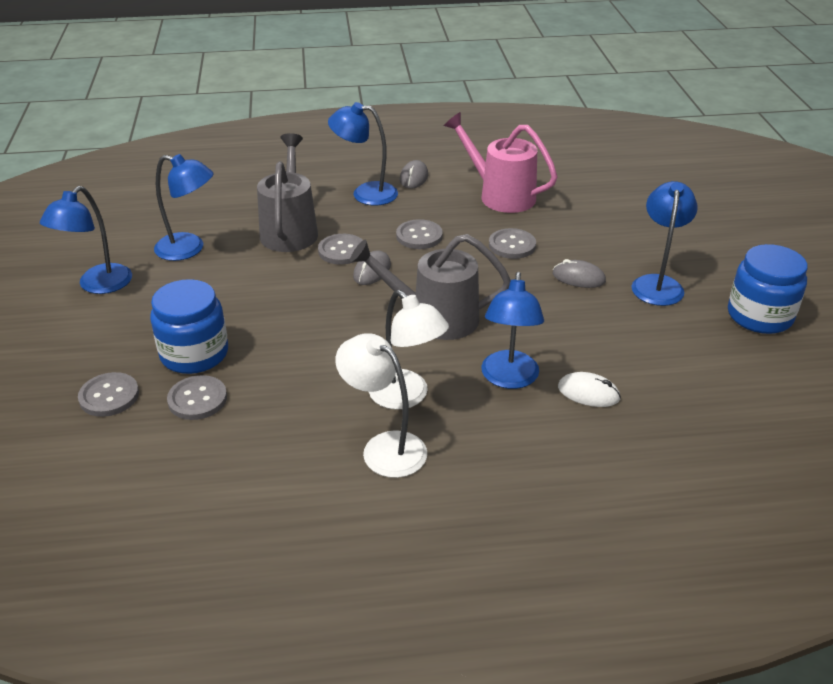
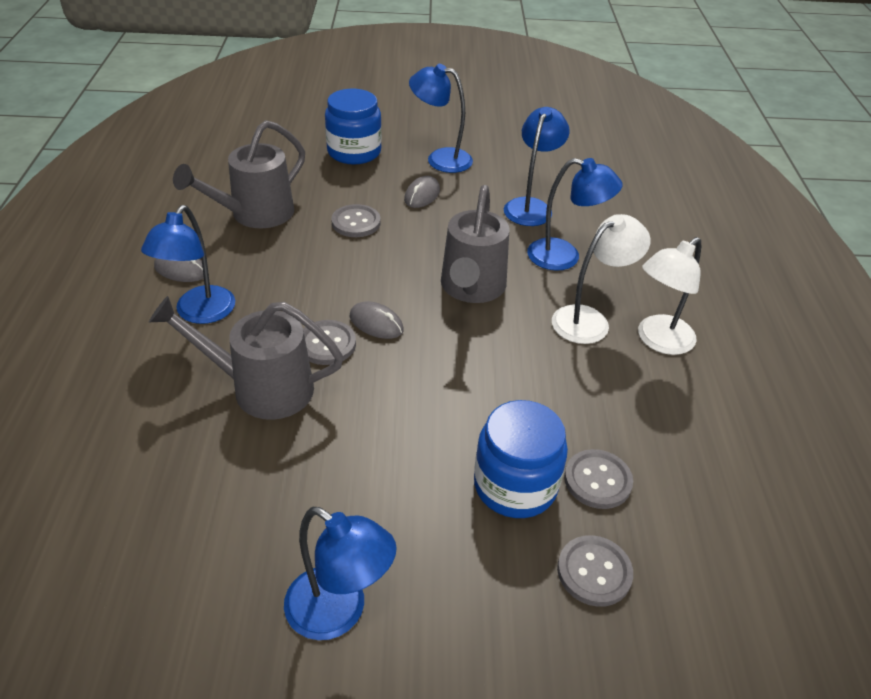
camera: 85 degrees left, 5 degrees up
blue lamp [154,154,213,261] -> blue lamp moved to [504,107,570,226]
grey button [396,219,443,249] -> none
pink watering can [444,112,558,213] -> grey watering can [173,120,305,228]
white mouse [558,372,621,407] -> none
blue jar [728,244,808,334] -> blue jar moved to [325,89,382,165]

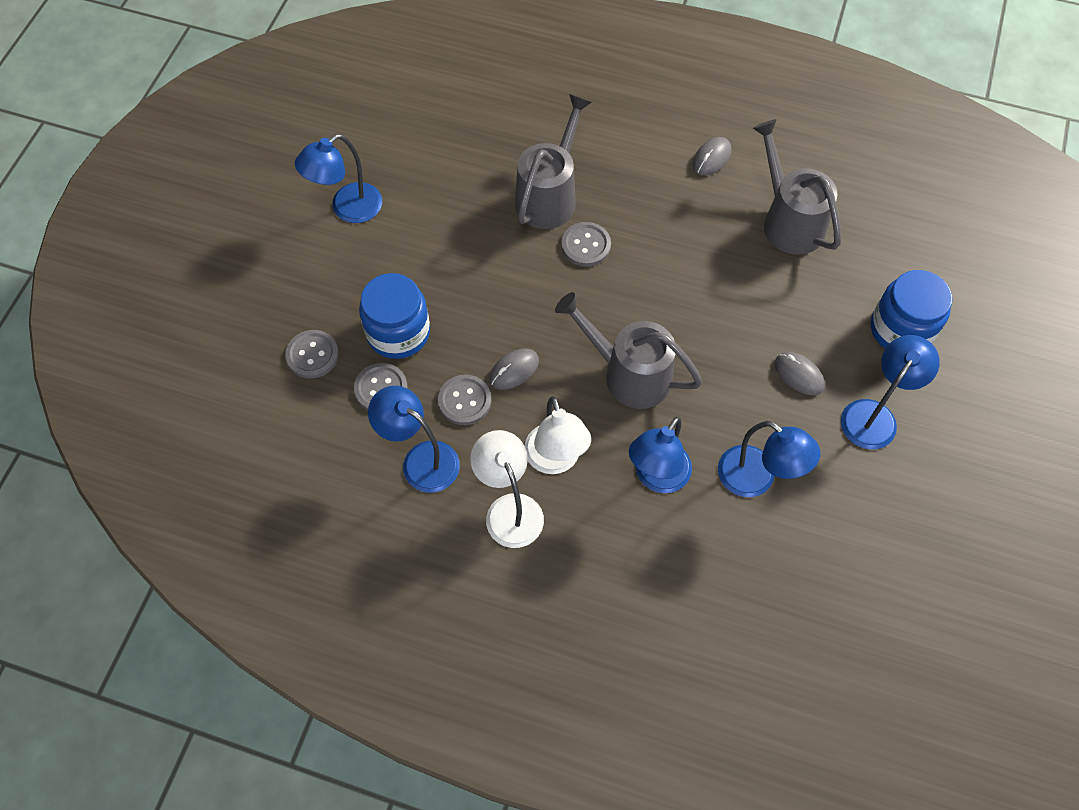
camera: 110 degrees right, 20 degrees up
blue lamp [141,205,235,324] -> blue lamp moved to [368,386,460,493]
grey button [331,204,381,237] -> grey button moved to [438,375,492,425]
grey mouse [350,301,404,339] -> grey mouse moved to [490,349,539,390]

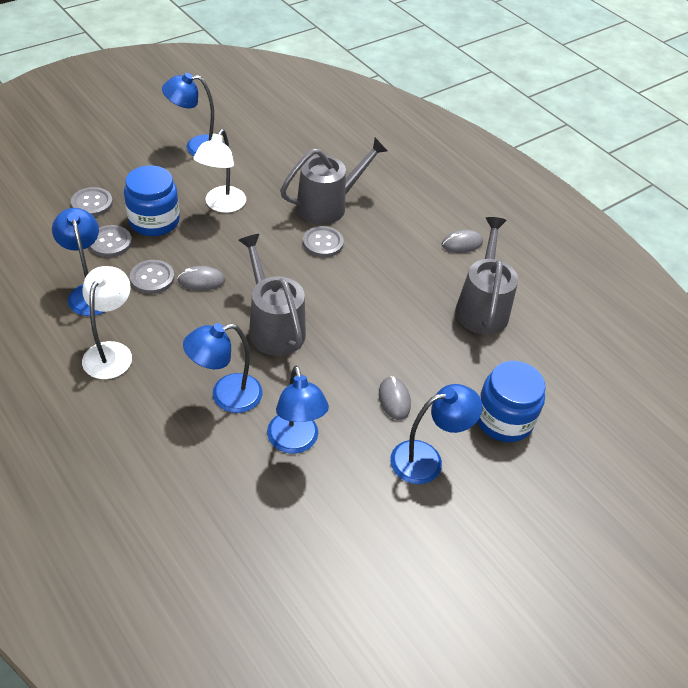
camera: 30 degrees right, 15 degrees down
white lamp [525,397,591,474] -> white lamp moved to [193,129,246,213]

